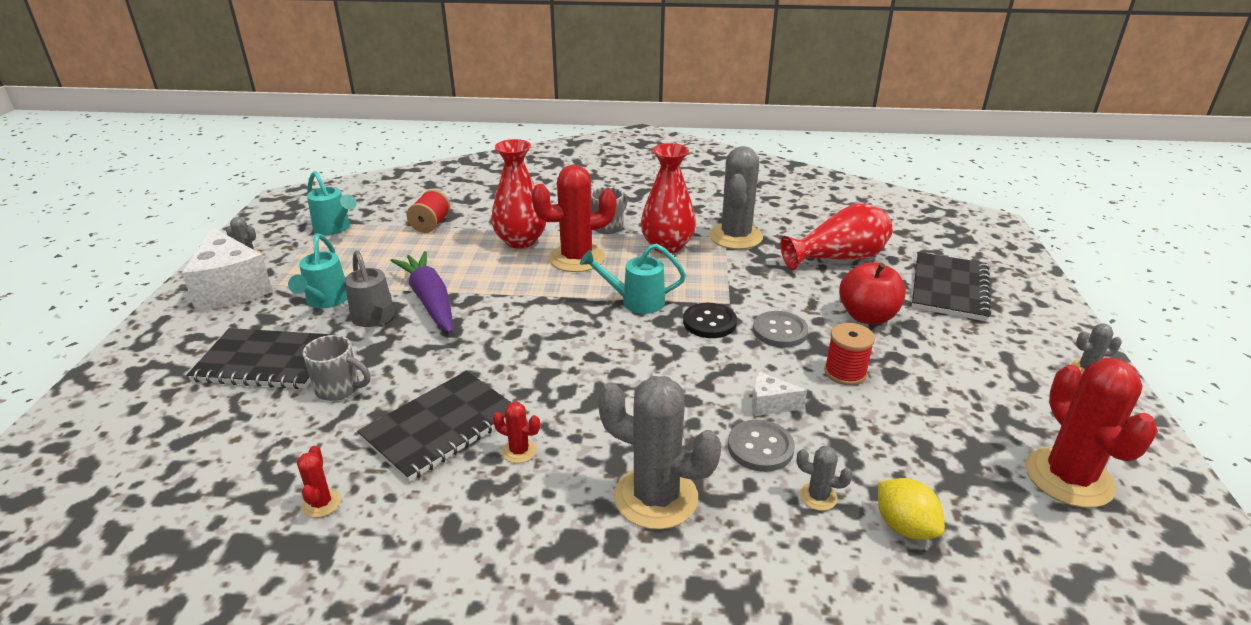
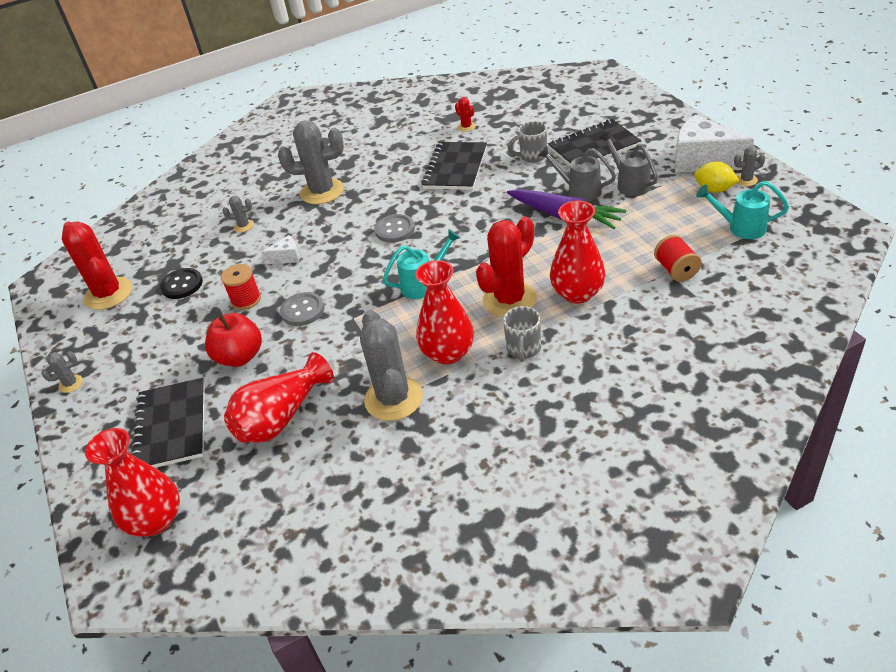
camera: 155 degrees right, 10 degrees up
turquoise watering can [288,233,347,309] -> grey watering can [599,131,658,196]
red cactus [493,402,540,463] -> none
black button [683,303,737,338] -> black button moved to [160,268,203,299]
grey button [728,420,795,472] -> grey button moved to [374,214,415,243]
yellow lemon [878,478,945,540] -> yellow lemon moved to [694,161,740,193]
none -> red vase [85,428,180,537]

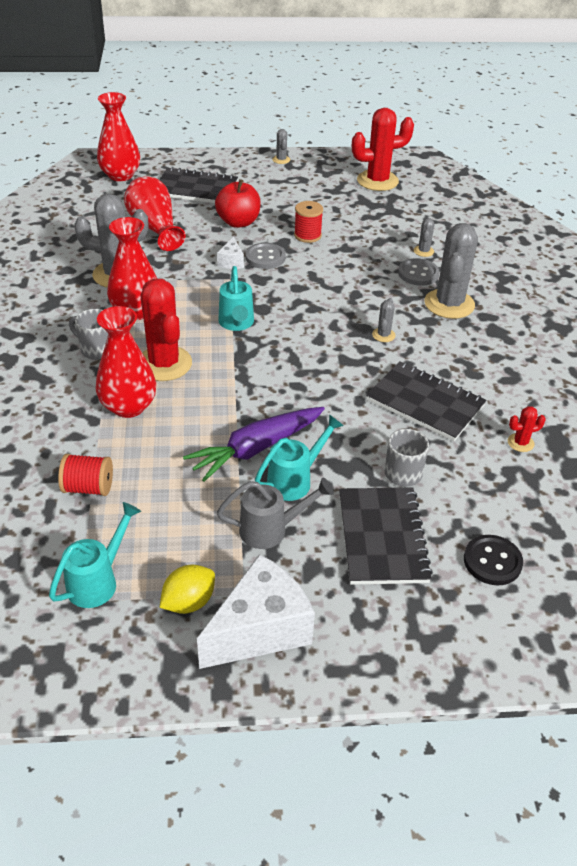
camera: 105 degrees right, 0 degrees up
black button [160,268,203,299] -> black button moved to [464,535,523,585]
white cheese [262,235,299,264] -> white cheese moved to [217,237,244,269]
grey button [374,214,415,243] -> grey button moved to [398,258,440,286]
grey watering can [538,146,616,201] -> turquoise watering can [255,414,344,501]
grey cactus [734,147,765,186] -> grey cactus moved to [372,298,396,342]

